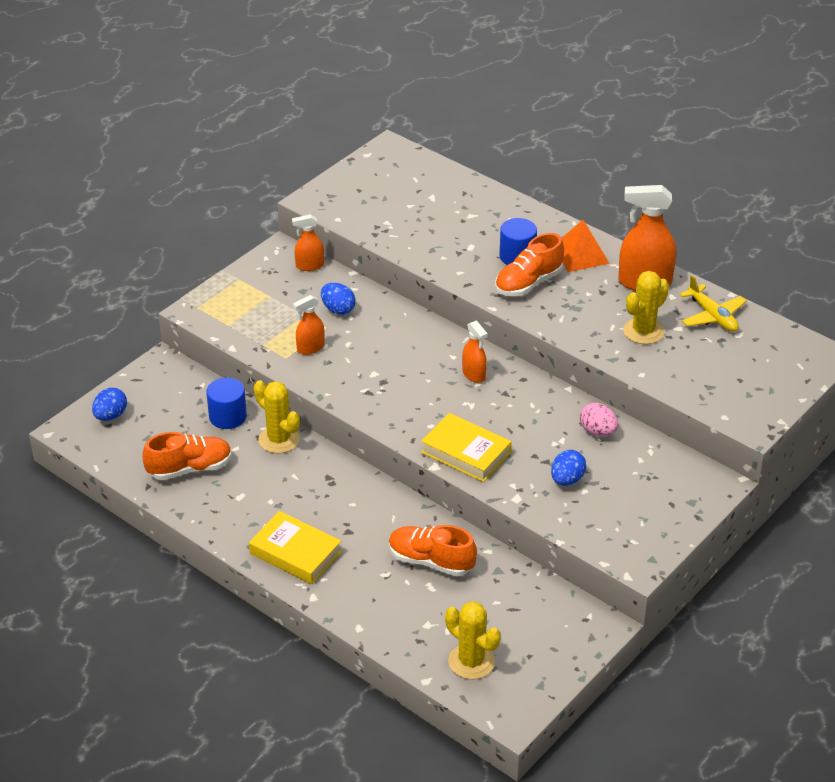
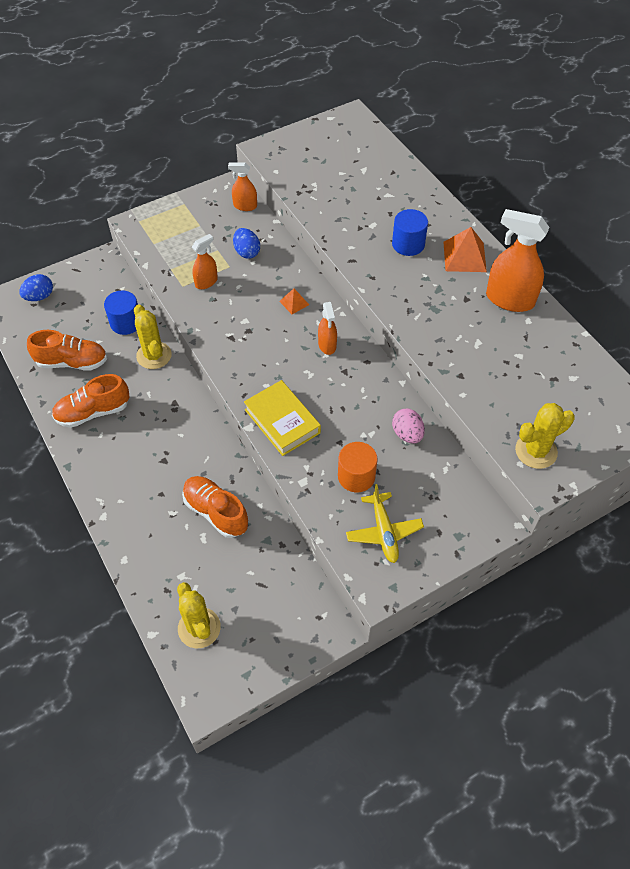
camera: 20 degrees right, 15 degrees up
yellow book [249,511,342,584] -> none
orange spray bottle [293,295,325,355] -> orange spray bottle turned 150 degrees clockwise [192,234,218,289]
orange shoe [495,233,564,296] -> orange shoe moved to [52,374,129,428]
blue egg [551,450,586,486] -> orange cylinder [338,442,378,492]
yellow cactus [623,271,669,344] -> yellow cactus moved to [515,403,575,469]
yellow plane [680,275,747,332] -> yellow plane moved to [346,484,424,563]
none -> orange pyramid [279,288,309,314]

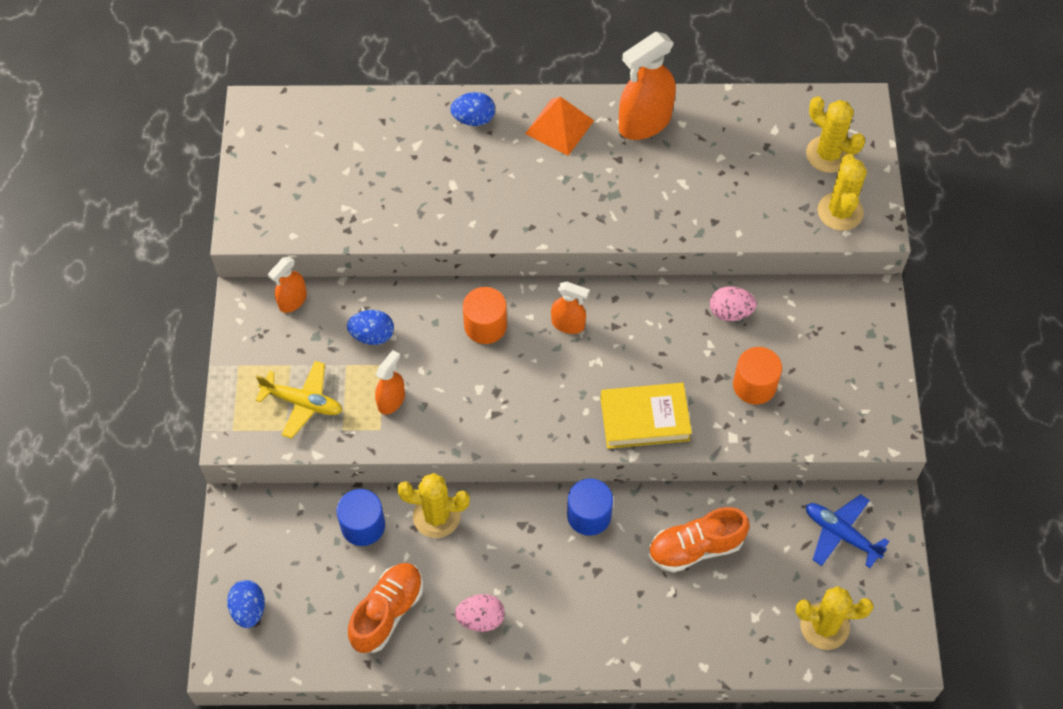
camera: 60 degrees left, 5 degrees up
orange shoe [52,374,129,428] -> pink egg [455,594,505,632]
orange spray bottle [192,234,218,289] -> orange spray bottle turned 45 degrees clockwise [375,350,405,415]
orange pyramid [279,288,309,314] -> orange cylinder [463,287,507,344]
yellow plane [346,484,424,563] -> yellow plane moved to [256,361,343,439]
blue cylinder [392,209,428,256] -> blue cylinder moved to [567,479,613,536]
none -> blue egg [450,92,495,126]
none -> yellow cactus [806,96,865,173]
none -> blue plane [806,494,889,568]

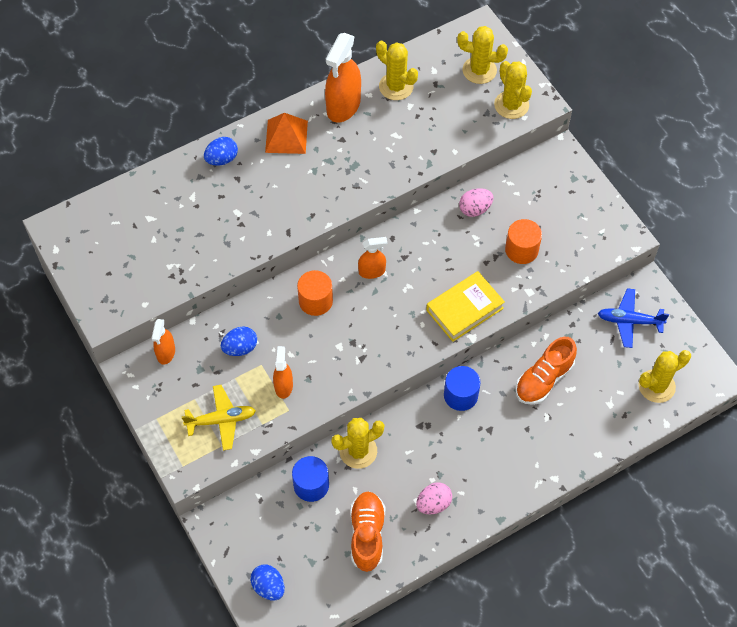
camera: 30 degrees left, 0 degrees up
none -> yellow cactus [376,40,418,100]

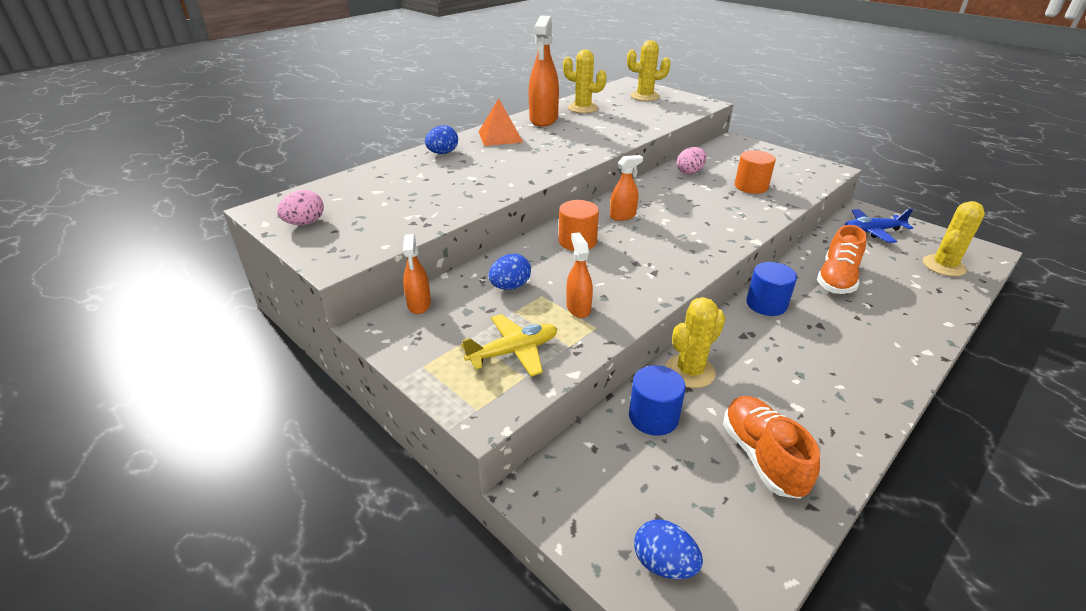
camera: 15 degrees left, 25 degrees down
pink egg [416,483,452,514] -> pink egg moved to [277,190,324,225]
yellow book [426,271,505,342] -> none
yellow cactus [494,61,532,119] -> none

